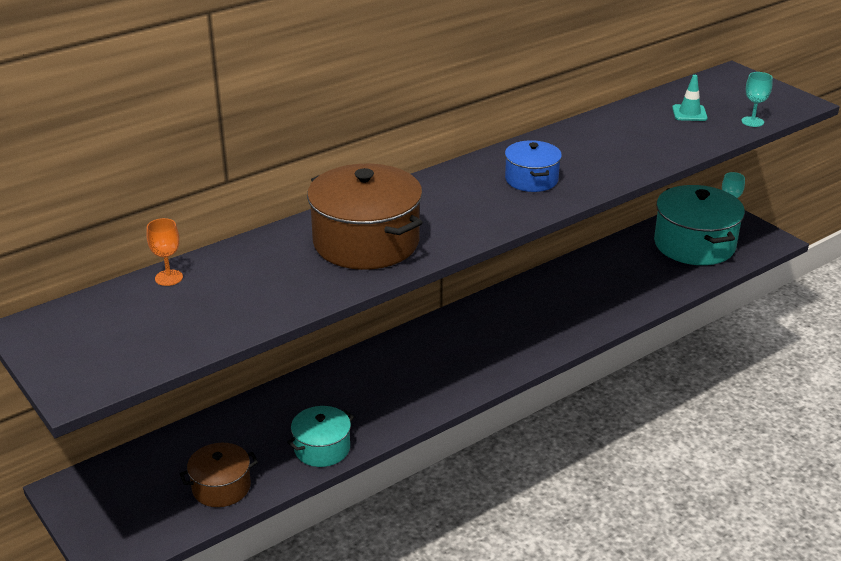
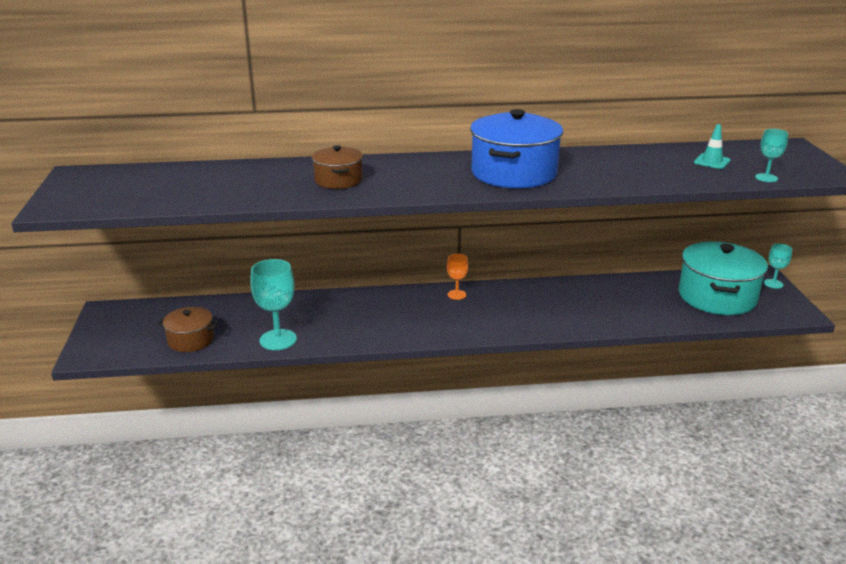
camera: 30 degrees right, 5 degrees down
orange goblet [147,218,183,286] -> orange goblet moved to [447,254,468,300]
turquoise pot [287,406,354,467] -> turquoise goblet [250,259,297,350]
brown pot [307,164,423,270] -> brown pot [312,145,363,189], size x0.55
blue pot [505,140,562,192] -> blue pot [470,109,563,188], size x1.83

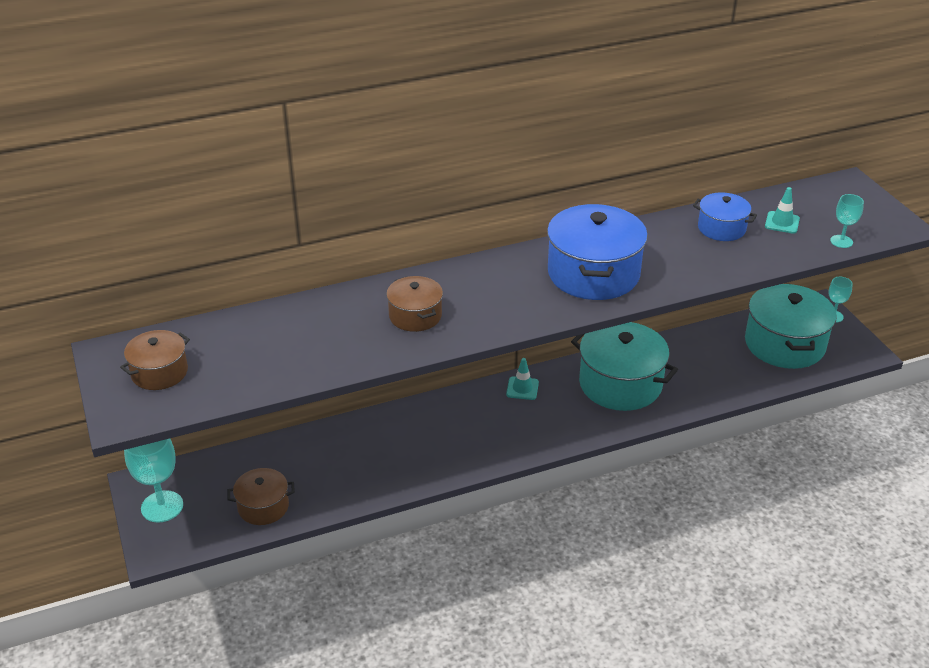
camera: 15 degrees left, 10 degrees up
turquoise goblet [250,259,297,350] -> turquoise goblet moved to [124,439,183,523]
orange goblet [447,254,468,300] -> turquoise traffic cone [506,358,539,400]
none -> brown pot [120,330,190,390]
none -> turquoise pot [571,322,678,411]
none -> blue pot [693,193,757,241]

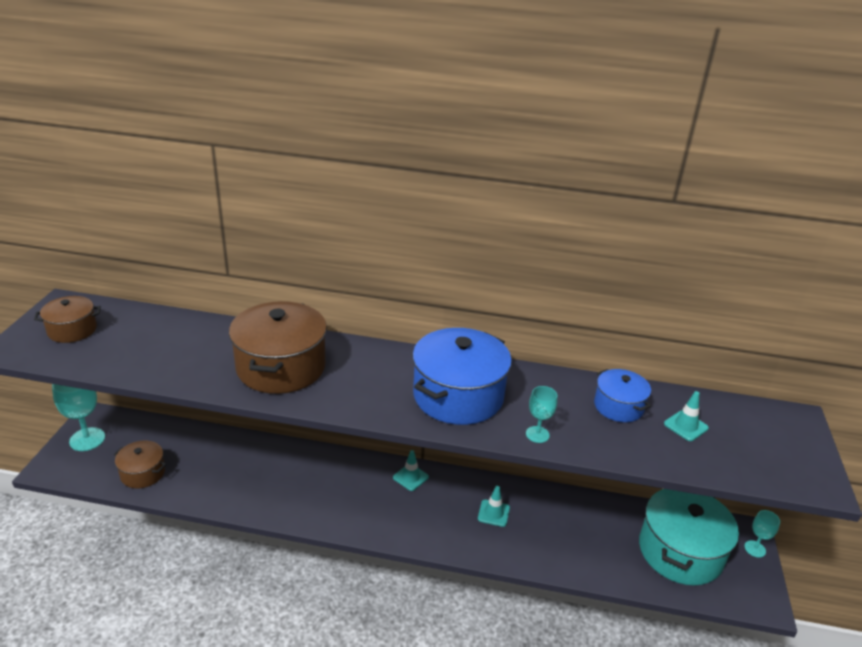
camera: 30 degrees right, 5 degrees down
brown pot [386,276,443,332] -> brown pot [229,301,327,394], size x1.83
turquoise pot [571,322,678,411] -> turquoise traffic cone [478,486,510,527]
turquoise goblet [830,194,864,248] -> turquoise goblet moved to [526,386,557,443]

